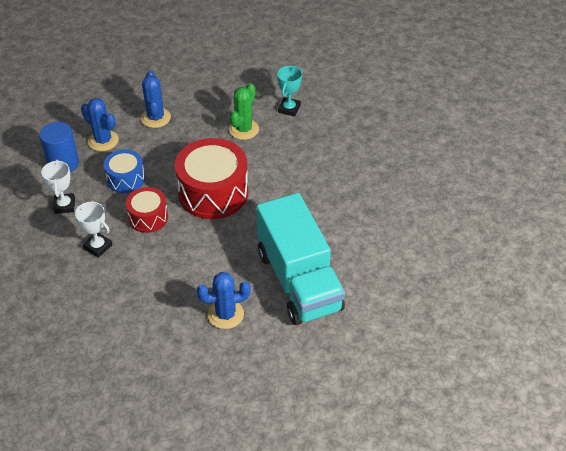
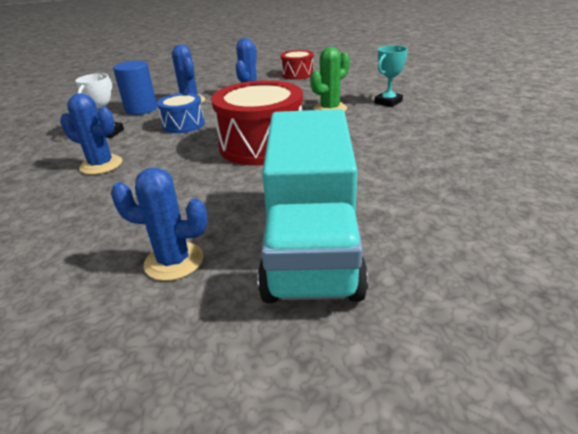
camera: 25 degrees right, 15 degrees down
white trophy [74,202,112,258] -> blue cactus [60,93,122,175]
red drum [126,187,168,233] -> red drum moved to [280,50,314,80]

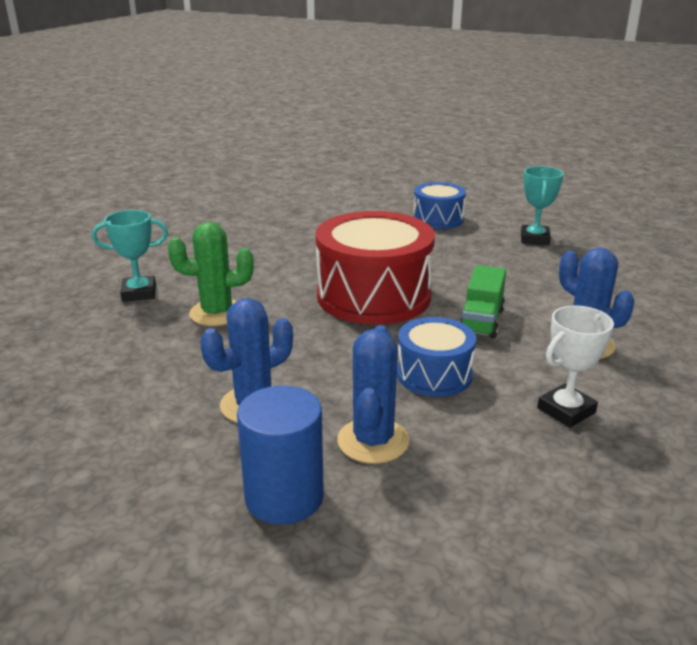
camera: 145 degrees left, 5 degrees down
blue cactus [111,167,208,281] -> turquoise trophy [521,166,564,245]
blue cylinder [113,61,157,115] -> blue cylinder moved to [237,386,324,525]
turquoise truck [258,109,368,303] -> blue drum [413,182,466,229]
red drum [280,50,314,80] -> none
none -> green truck [460,265,506,339]

